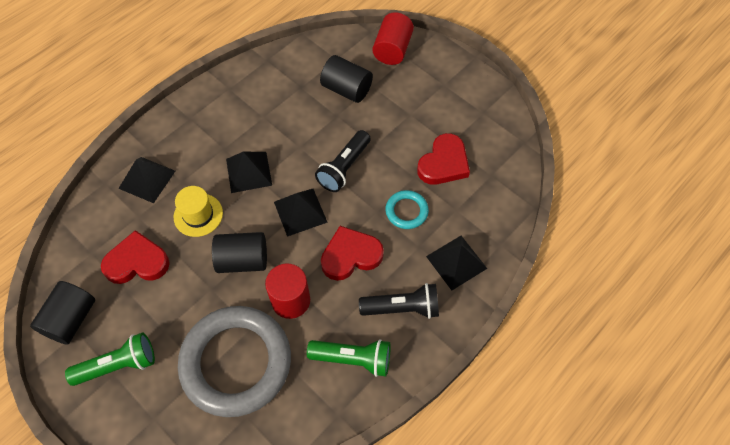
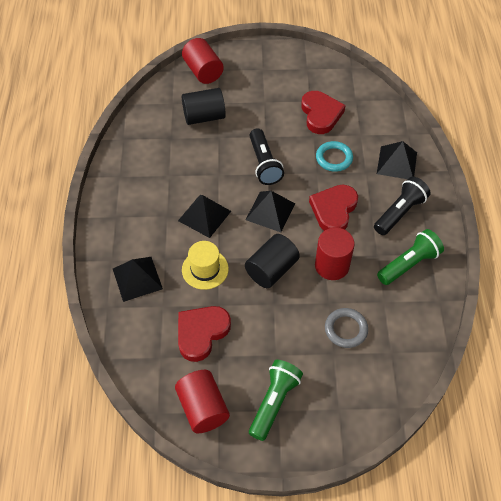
camera: 45 degrees left, 5 degrees down
black cylinder [30,281,95,344] -> red cylinder [175,370,230,433]
grey ring [178,306,291,417] -> grey ring [325,308,368,348], size x0.43

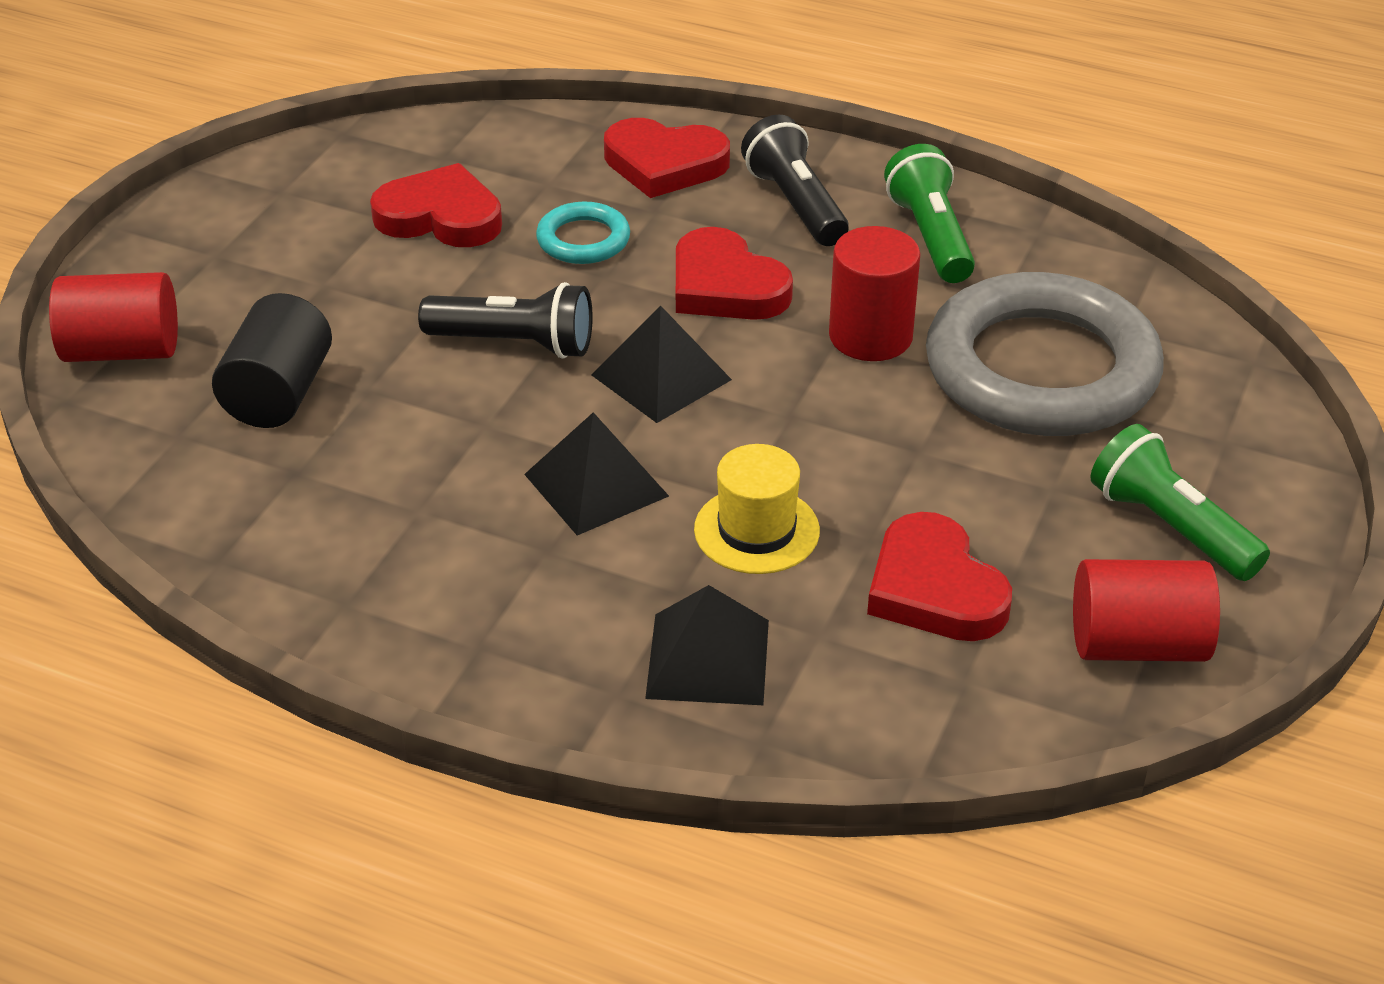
camera: 65 degrees left, 15 degrees down
black cylinder [245,234,300,288] -> none
grey ring [325,308,368,348] -> grey ring [926,272,1164,436], size x2.31
black pyramid [377,141,417,179] -> red heart [604,118,730,198]

